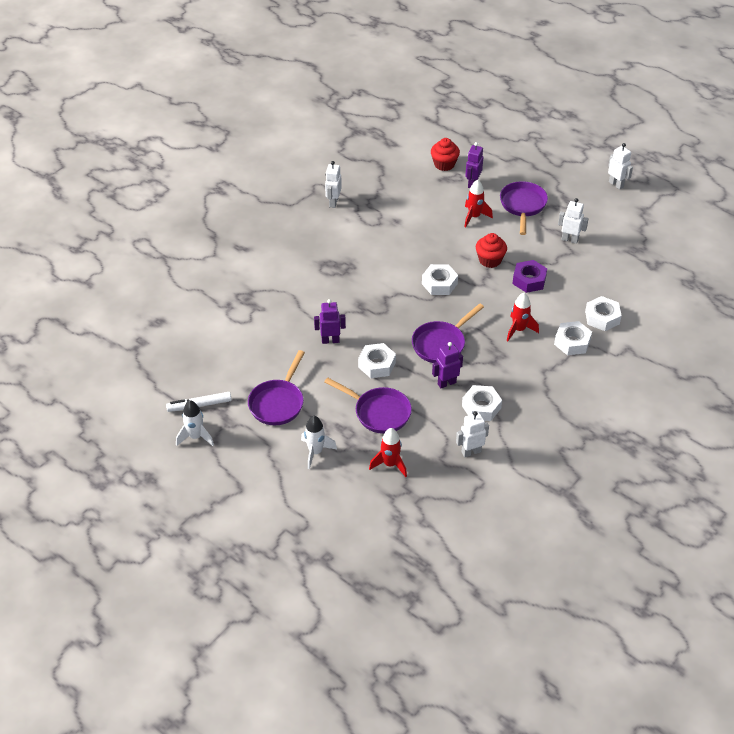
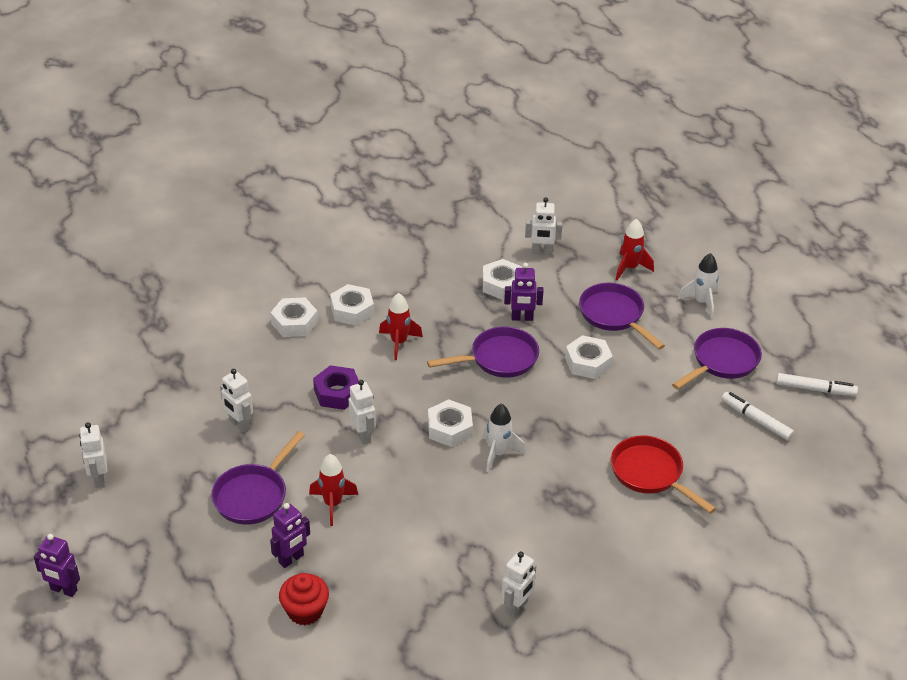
camera: 155 degrees left, 5 degrees down
white rocket [176,400,214,446] -> white rocket moved to [482,404,526,472]
purple robot [314,299,346,344] -> purple robot moved to [34,534,80,597]
red cupcake [476,233,507,268] -> white robot [349,380,376,444]
none -> red pan [611,435,716,514]
none -> white marker [721,392,794,441]

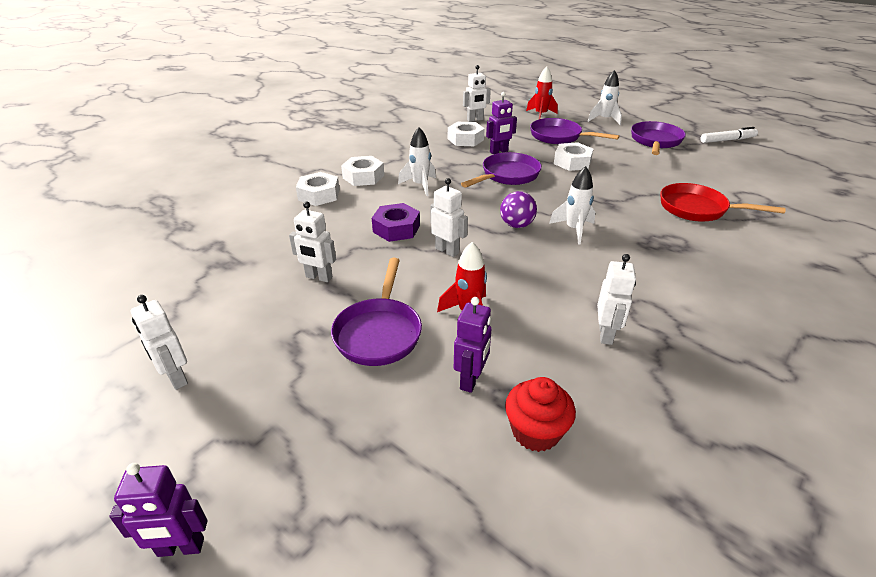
camera: 25 degrees left, 5 degrees down
red rocket [379,293,423,360] -> white rocket [398,127,436,196]
white nut [428,399,473,447] -> purple ball [500,191,537,228]
white robot [502,551,536,618] -> white robot moved to [597,254,636,345]
white marker [721,392,794,441] -> none

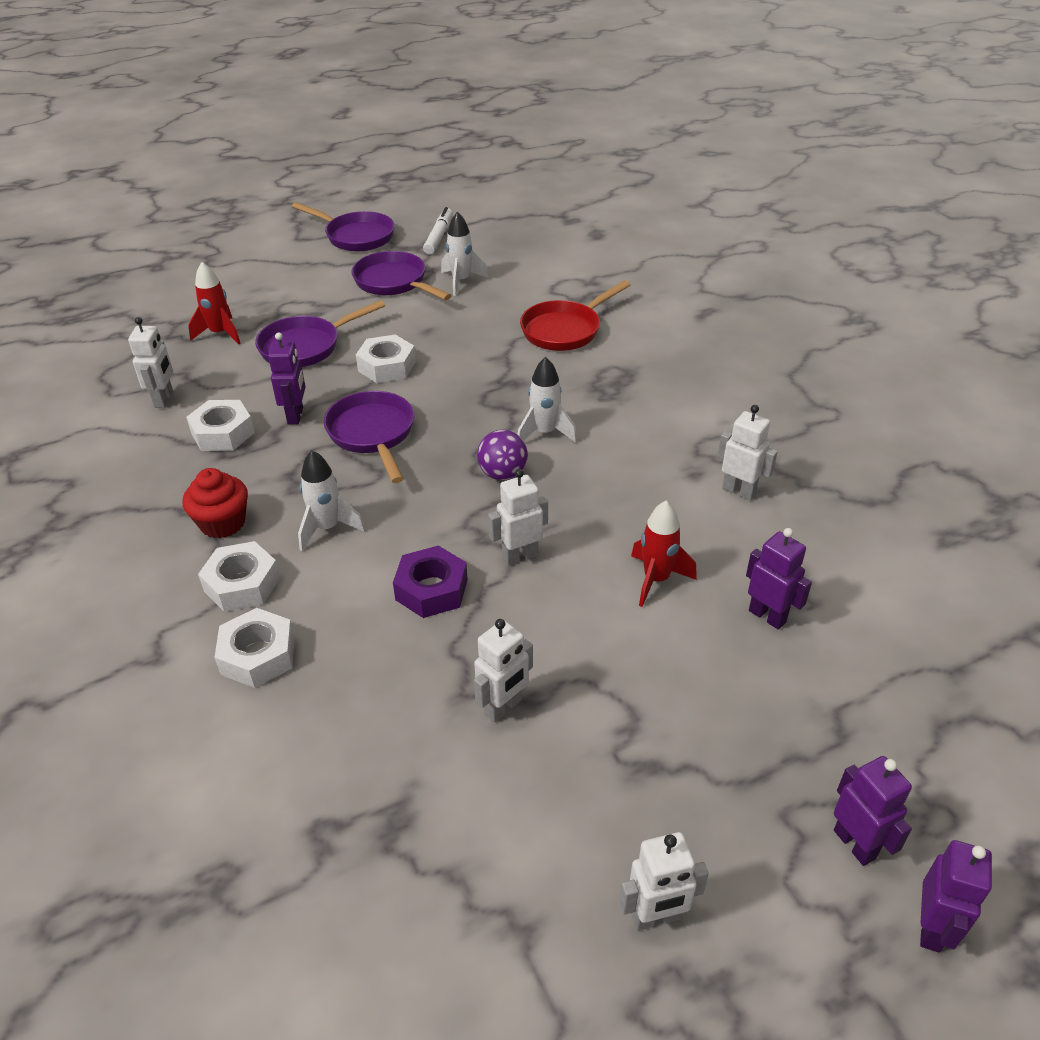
camera: 65 degrees left, 5 degrees up
purple pan [331,258,422,366] -> purple pan moved to [292,202,395,252]
red cupcake [505,377,576,452] -> red cupcake moved to [183,468,248,539]
white rocket [588,70,622,125] -> white rocket moved to [441,212,488,296]
none -> purple robot [834,756,912,866]

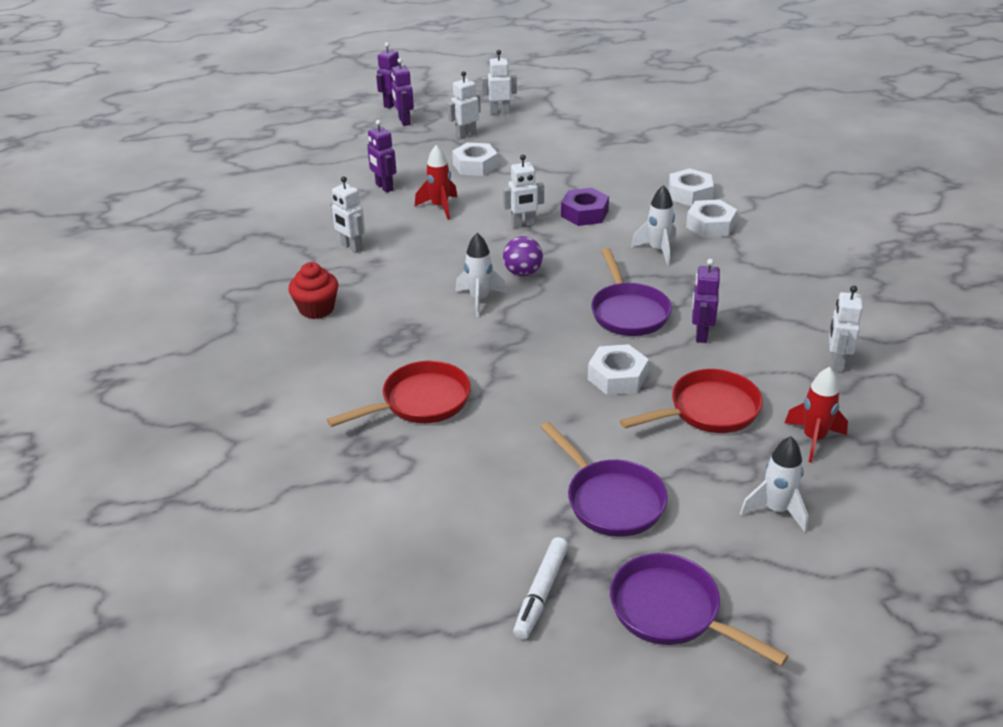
camera: 170 degrees left, 5 degrees down
red cupcake [183,468,248,539] -> red cupcake moved to [288,262,338,319]
white nut [186,400,255,451] -> white nut moved to [452,142,498,176]
purple pan [255,300,385,367] -> red pan [620,369,763,433]
white rocket [441,212,488,296] -> white rocket moved to [740,436,808,532]
white robot [474,619,533,722] -> white robot moved to [447,71,481,140]

